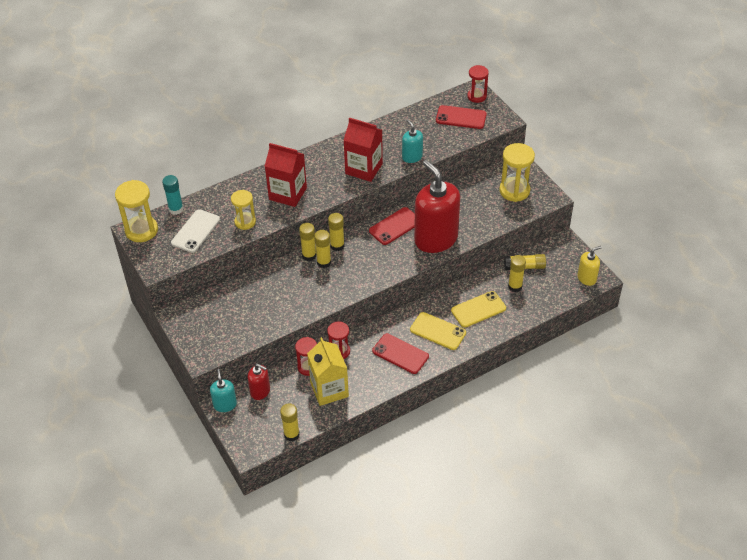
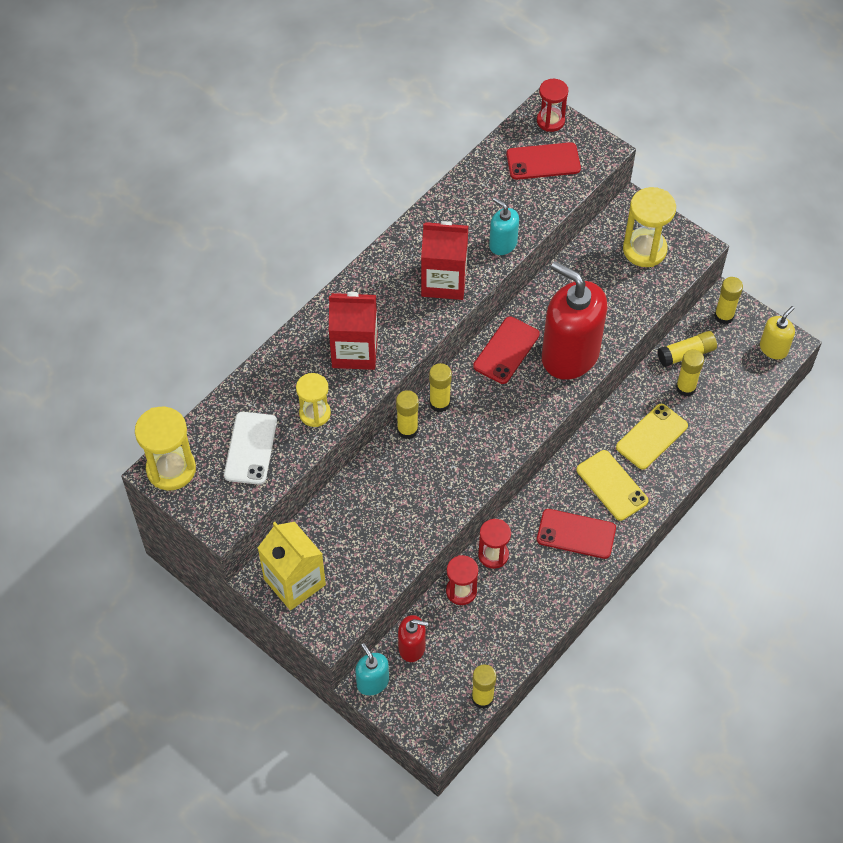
camera: 20 degrees left, 10 degrees up
turquoise glue stick [162,175,184,215] -> none
yellow carton [307,337,349,406] -> yellow carton moved to [258,522,326,610]
yellow glue stick [314,230,331,268] -> yellow glue stick moved to [714,277,743,324]
yellow phone [410,312,466,350] -> yellow phone turned 45 degrees clockwise [576,450,648,521]

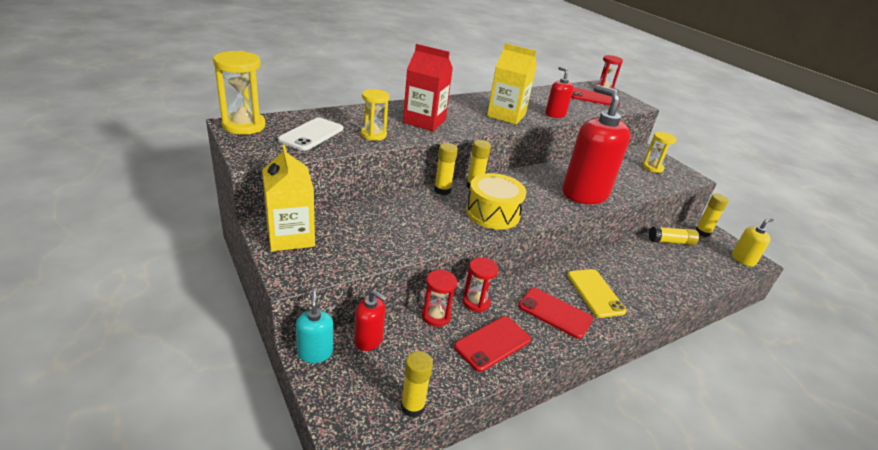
camera: 15 degrees right, 25 degrees down
red carton [421,221,468,300] -> yellow carton [487,43,537,125]
red phone [473,316,540,384] -> red phone moved to [454,316,531,372]
turquoise soap dispenser [489,198,519,255] -> red soap dispenser [545,67,573,118]
yellow phone [616,404,688,469] -> none
yellow hourglass [623,187,676,267] -> yellow hourglass [643,132,676,173], size x0.65
yellow glue stick [676,349,704,397] -> none
none -> yellow drum [466,173,526,229]

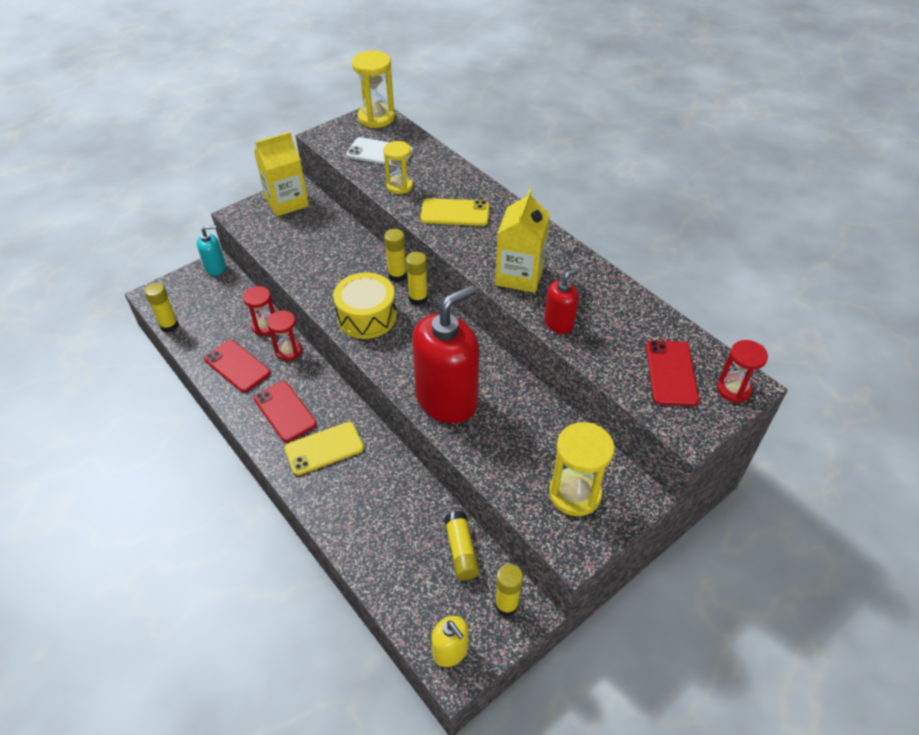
camera: 85 degrees right, 15 degrees up
red soap dispenser [354,290,387,351] -> none
red carton [403,44,453,131] -> yellow phone [420,198,489,226]
red phone [518,288,593,339] -> red phone turned 60 degrees counterclockwise [254,381,317,442]
yellow hourglass [643,132,676,173] -> yellow hourglass [549,422,615,516], size x1.54

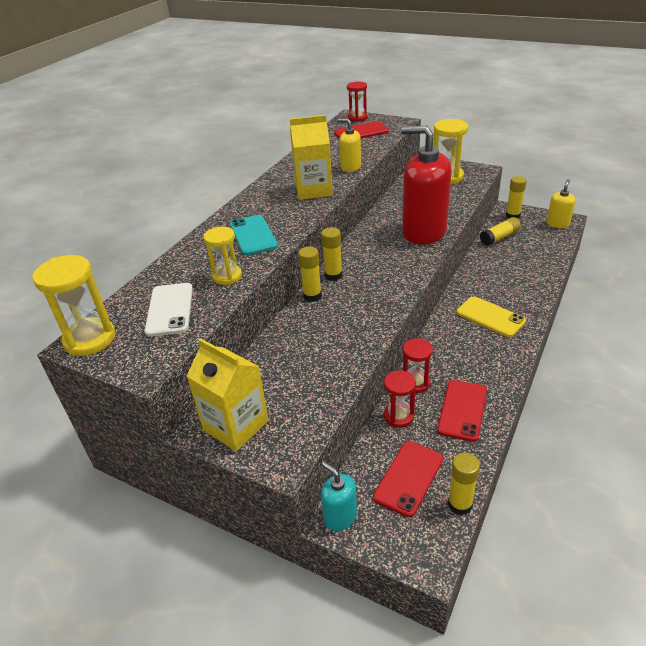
camera: 110 degrees left, 10 degrees down
red phone [254,381,317,442] -> red phone moved to [373,441,443,517]
yellow drum [333,272,397,339] -> none
yellow phone [420,198,489,226] -> turquoise phone [230,215,278,255]
red soap dispenser [544,268,579,334] -> yellow soap dispenser [338,119,361,172]

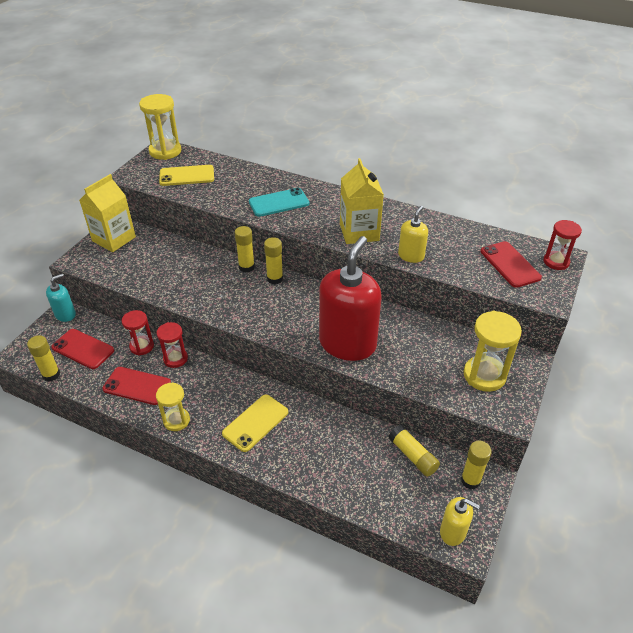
camera: 85 degrees right, 5 degrees up
white phone [144,283,193,337] -> yellow phone [159,165,214,186]
yellow hourglass [203,226,242,285] -> yellow hourglass moved to [156,382,190,431]

